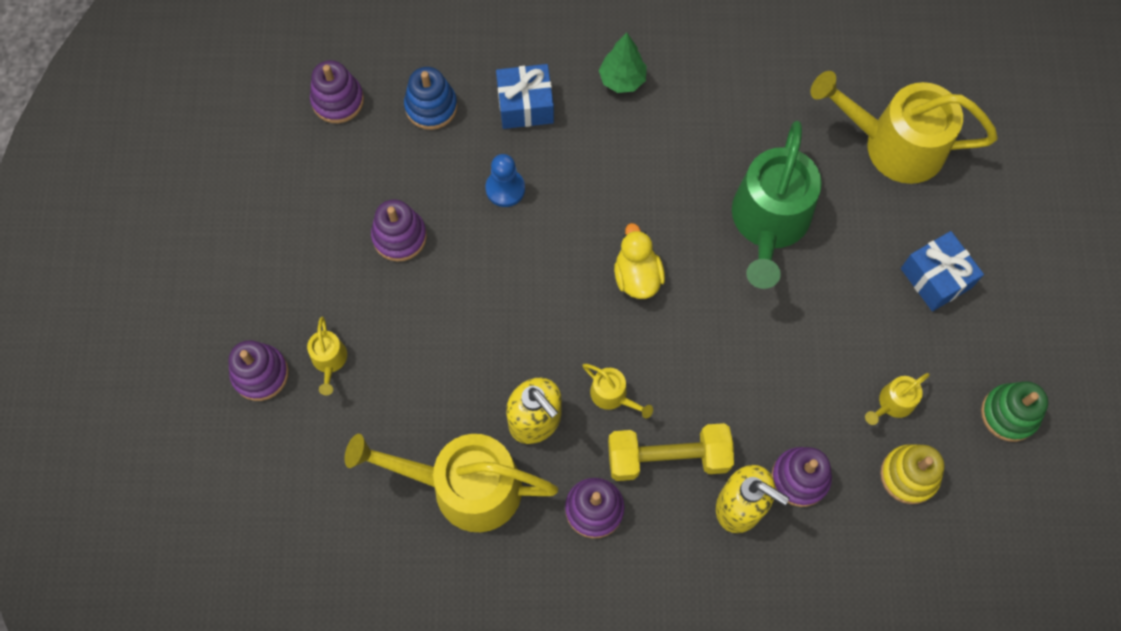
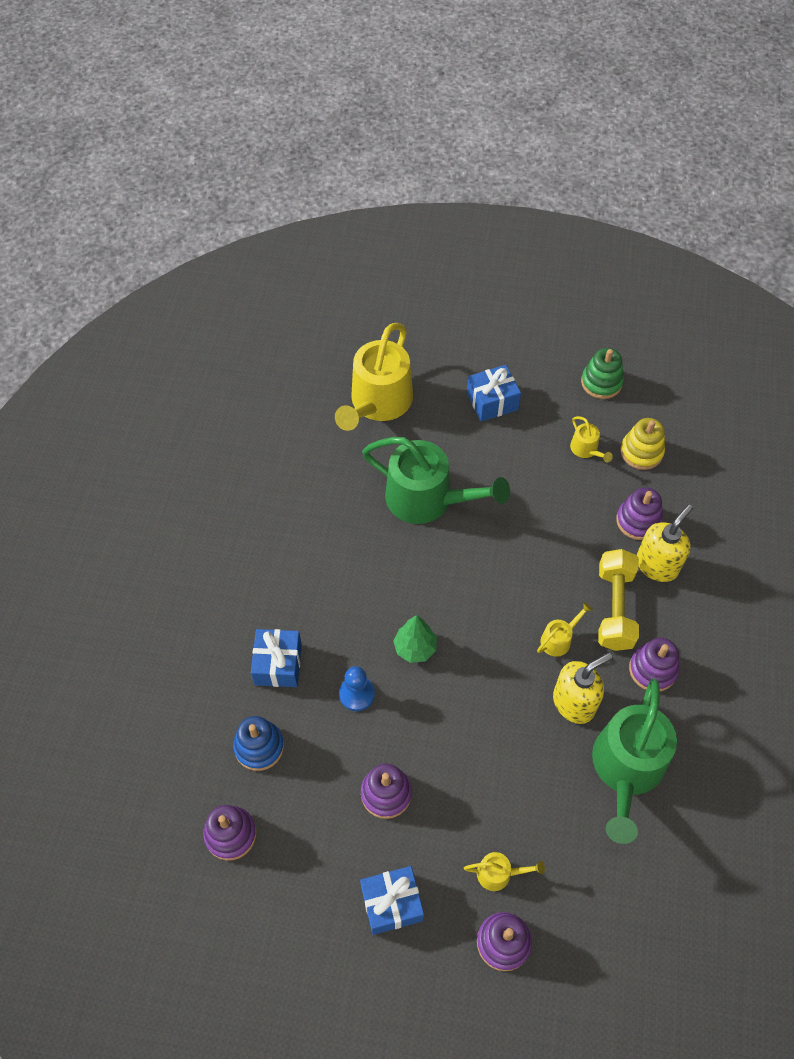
camera: 80 degrees left, 10 degrees down
yellow watering can [345,434,558,532] -> green watering can [592,679,677,844]
green tree [599,33,647,93] -> green tree moved to [393,615,437,663]
yellow duck [614,223,665,299] -> none
none -> blue gift [360,866,424,935]

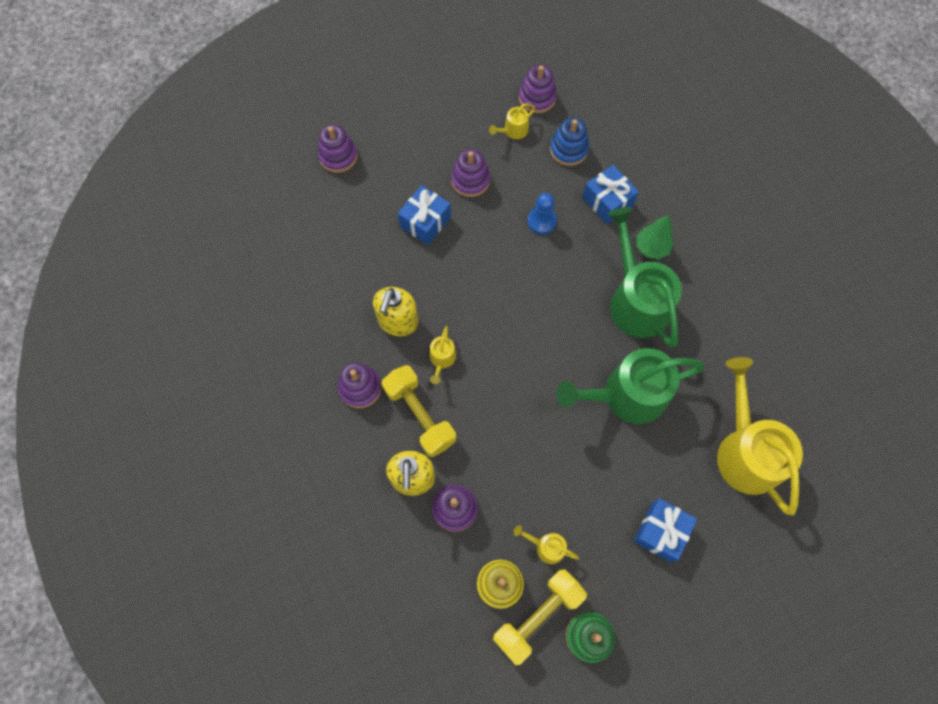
camera: 140 degrees right, 10 degrees up
blue gift [360,866,424,935] -> blue gift moved to [398,185,451,245]
green tree [393,615,437,663] -> green tree moved to [637,215,674,260]
yellow watering can [464,852,545,891] -> yellow watering can moved to [489,103,535,139]
green watering can [592,679,677,844] -> green watering can moved to [608,207,682,348]
none -> yellow dumbbell [493,569,587,665]

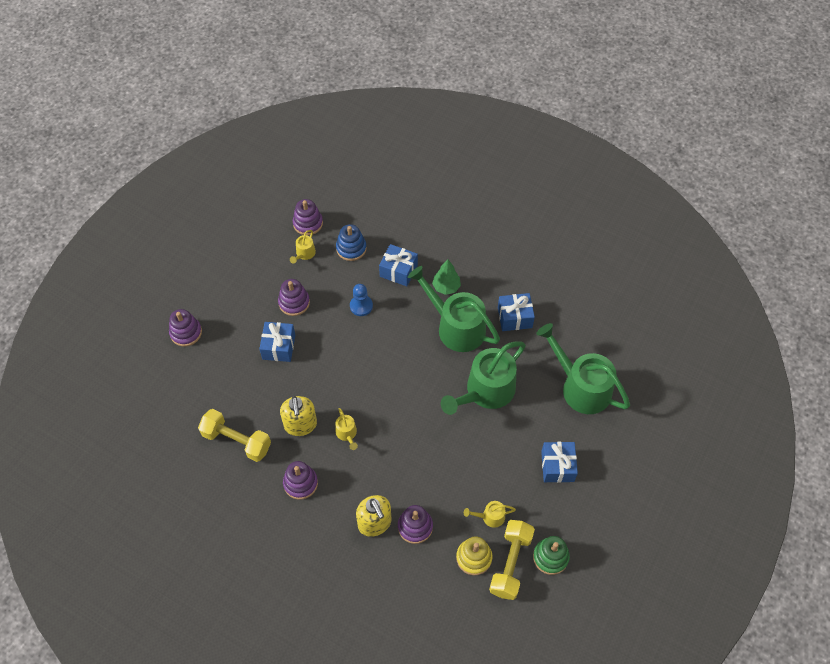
camera: 30 degrees left, 10 degrees down
yellow dumbbell [382,365,456,457] -> yellow dumbbell moved to [198,409,271,462]
yellow watering can [717,357,803,515] -> green watering can [536,323,630,414]
none -> blue gift [498,293,535,331]

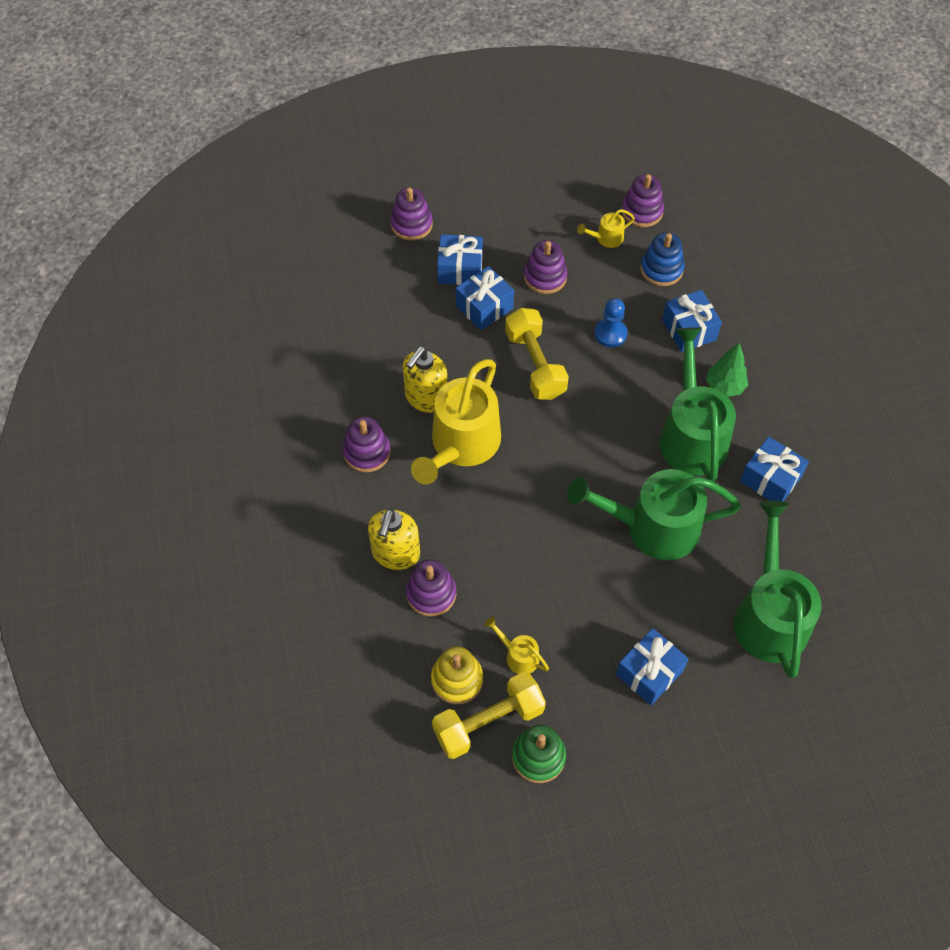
camera: 45 degrees right, 0 degrees up
yellow dumbbell [198,409,271,462] -> yellow dumbbell moved to [505,308,569,400]
yellow watering can [335,408,358,450] -> yellow watering can [411,359,501,485], size x2.33
none -> blue gift [437,234,483,285]

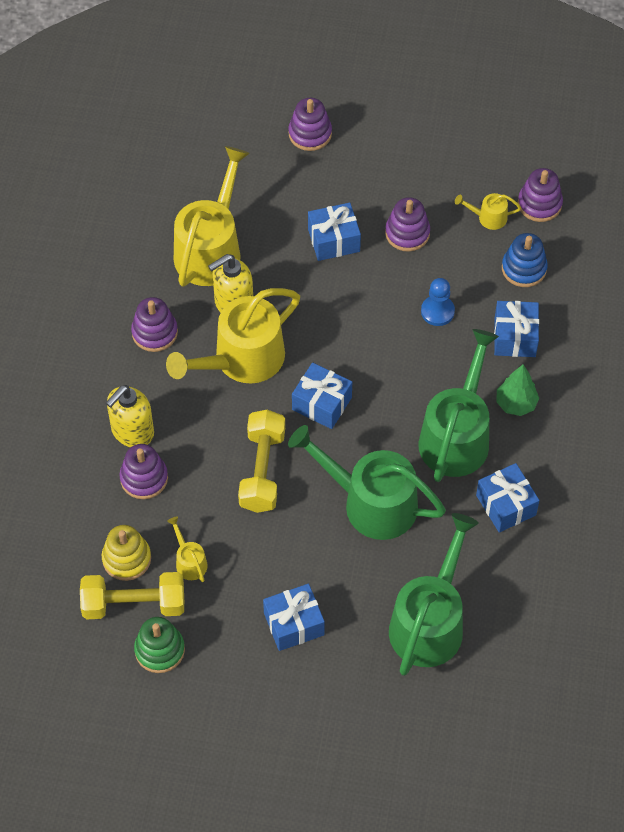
camera: 25 degrees right, 0 degrees up
blue gift [437,234,483,285] -> blue gift moved to [292,362,352,429]
yellow dumbbell [505,308,569,400] -> yellow dumbbell moved to [238,410,285,513]
none -> yellow watering can [174,146,250,287]

